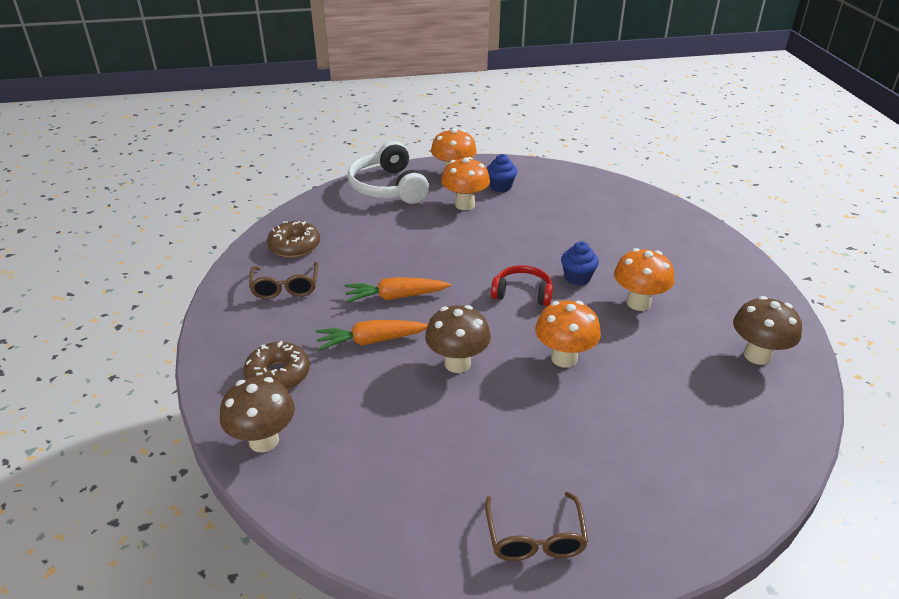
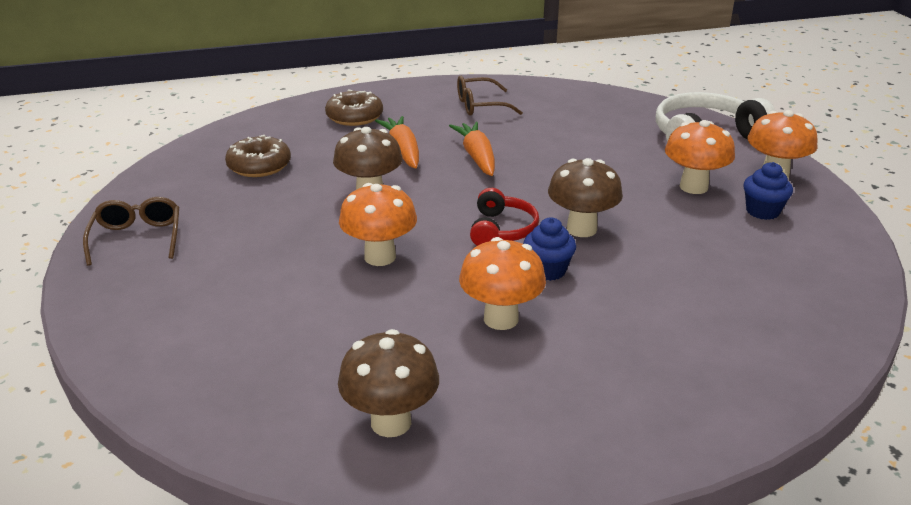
camera: 85 degrees right, 5 degrees down
brown mushroom [220,377,295,452] -> brown mushroom moved to [548,158,623,237]
brown donut [267,221,320,258] -> brown donut moved to [225,135,291,177]
brown glasses [485,492,588,561] -> brown glasses turned 90 degrees clockwise [83,197,179,266]

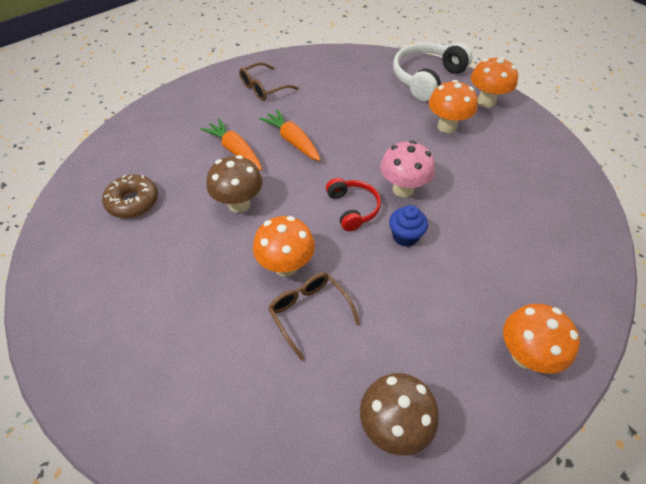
camera: 25 degrees left, 20 degrees up
brown glasses [83,197,179,266] -> brown glasses moved to [268,273,360,361]
brown donut [325,89,383,126] -> none
orange mushroom [459,237,546,330] -> orange mushroom moved to [503,304,580,374]
brown mushroom [548,158,623,237] -> pink mushroom [380,141,435,198]
blue cupcake [743,162,793,220] -> none

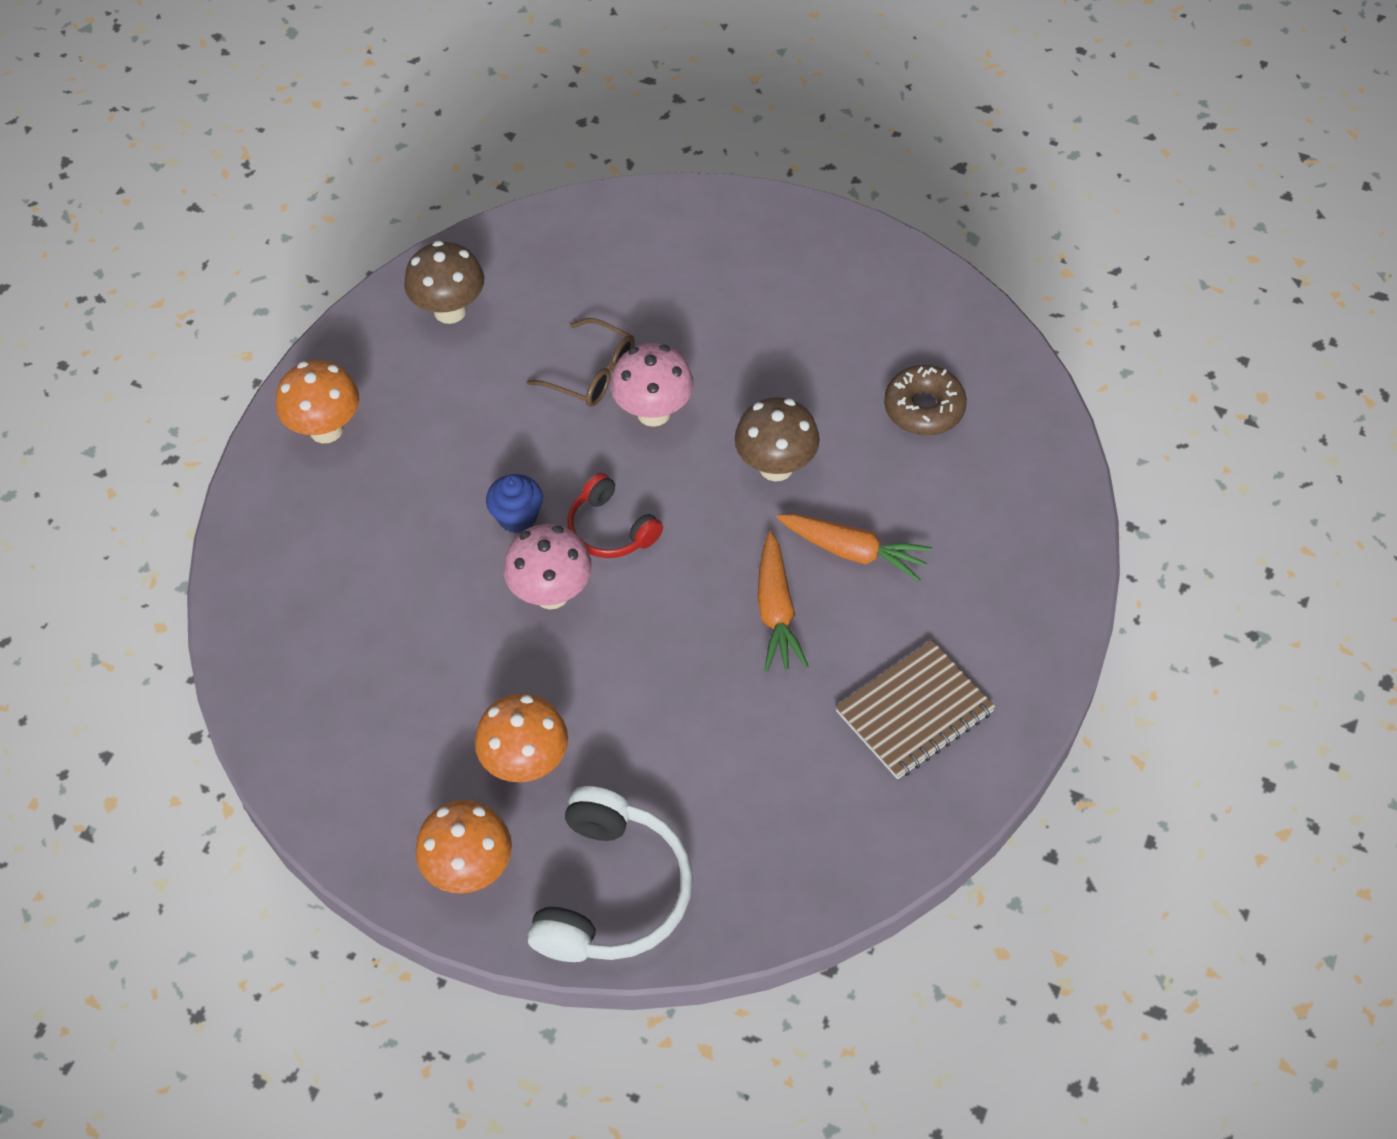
camera: 155 degrees right, 5 degrees up
brown glasses [239,62,298,101] -> brown notebook [835,640,995,779]
orange mushroom [253,216,315,277] -> pink mushroom [610,343,694,427]
orange carrot [259,109,321,161] -> orange carrot turned 60 degrees clockwise [757,531,809,672]

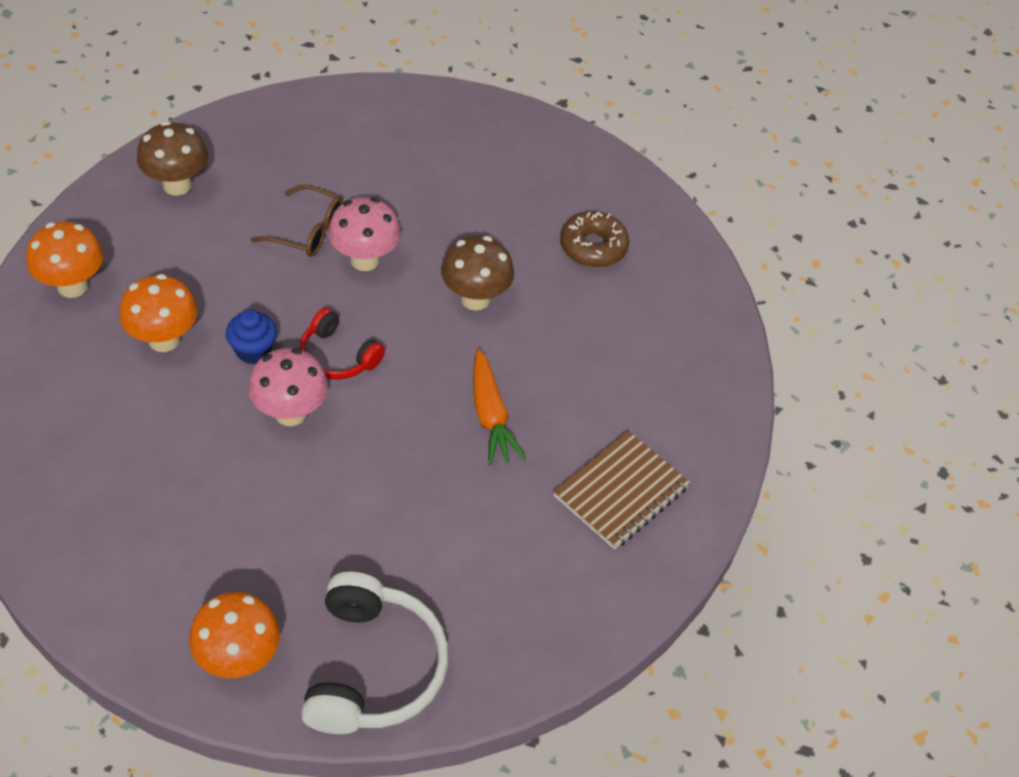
camera: 15 degrees left, 5 degrees down
orange mushroom [475,694,568,782] -> orange mushroom moved to [119,274,198,352]
orange carrot [776,514,932,582] -> none

